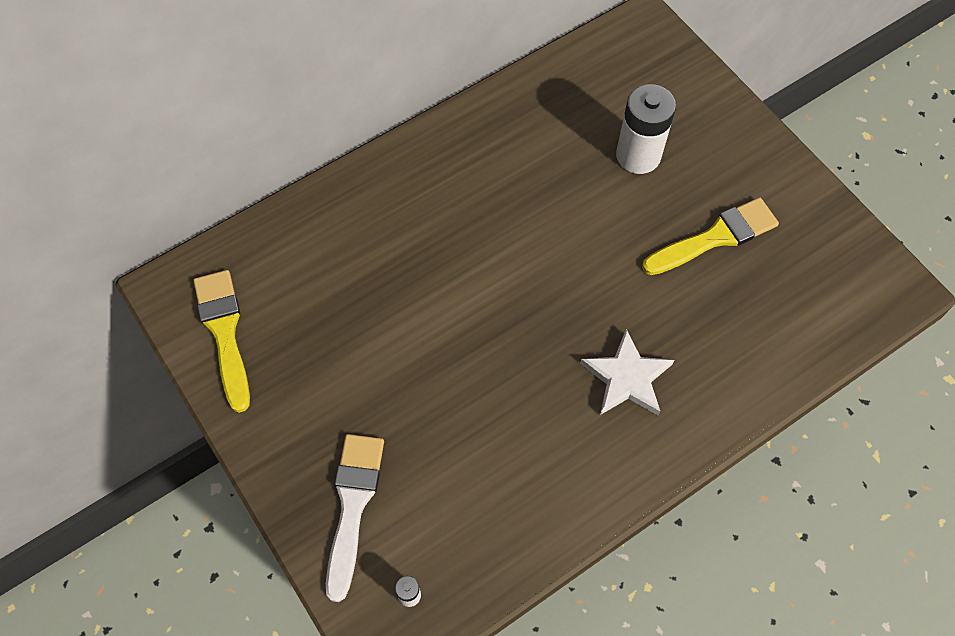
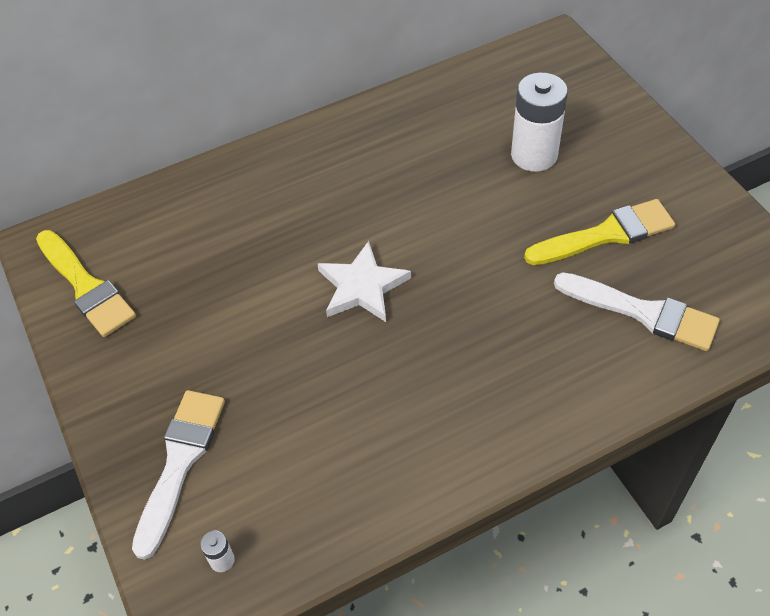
camera: 10 degrees right, 10 degrees down
yellow brush [193,270,250,413] -> yellow brush turned 150 degrees clockwise [36,230,136,337]
white star [580,329,674,416] -> white star moved to [318,241,411,322]
none -> white brush [554,272,720,351]

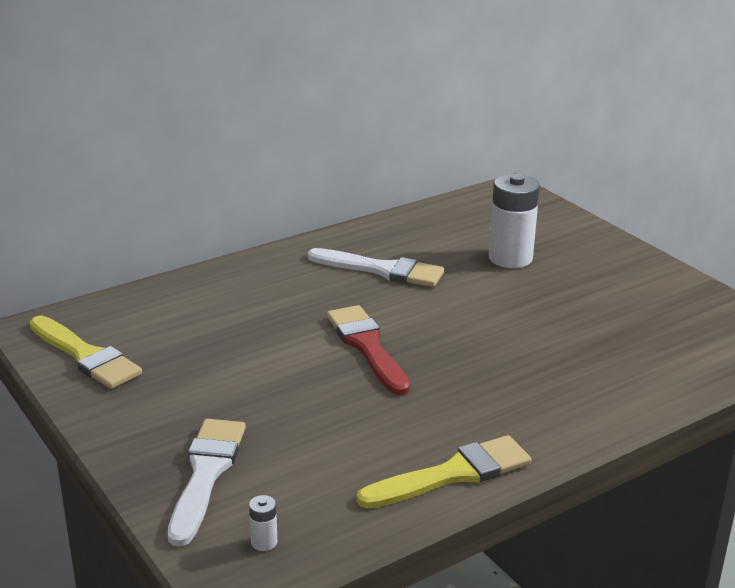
camera: 10 degrees left, 25 degrees down
white star [318,241,411,322] -> red brush [327,305,410,395]
yellow brush [524,199,675,265] -> yellow brush moved to [357,435,531,509]
white brush [554,272,720,351] -> white brush moved to [308,248,444,287]

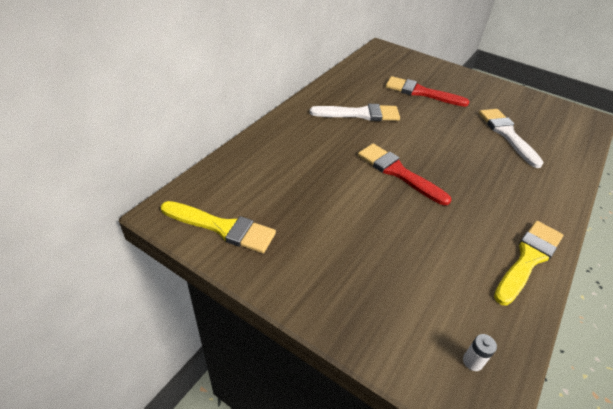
camera: 25 degrees left, 15 degrees up
white brush [168,419,246,547] -> white brush moved to [479,109,544,168]
white battery [489,174,540,268] -> red brush [385,76,470,107]

